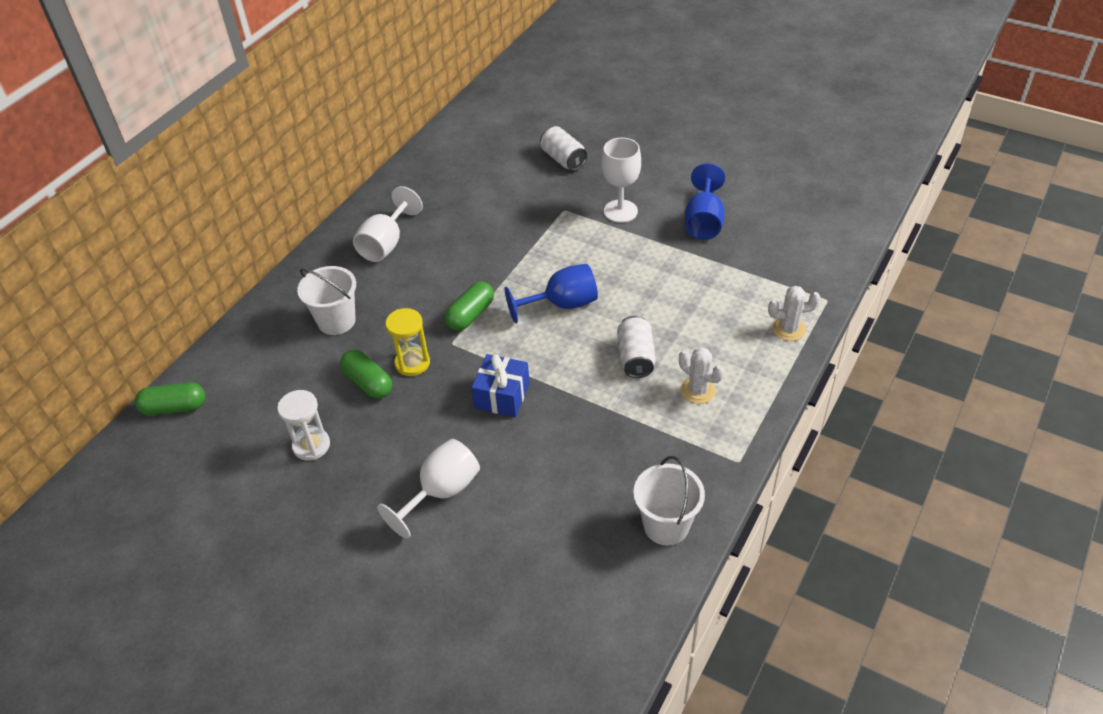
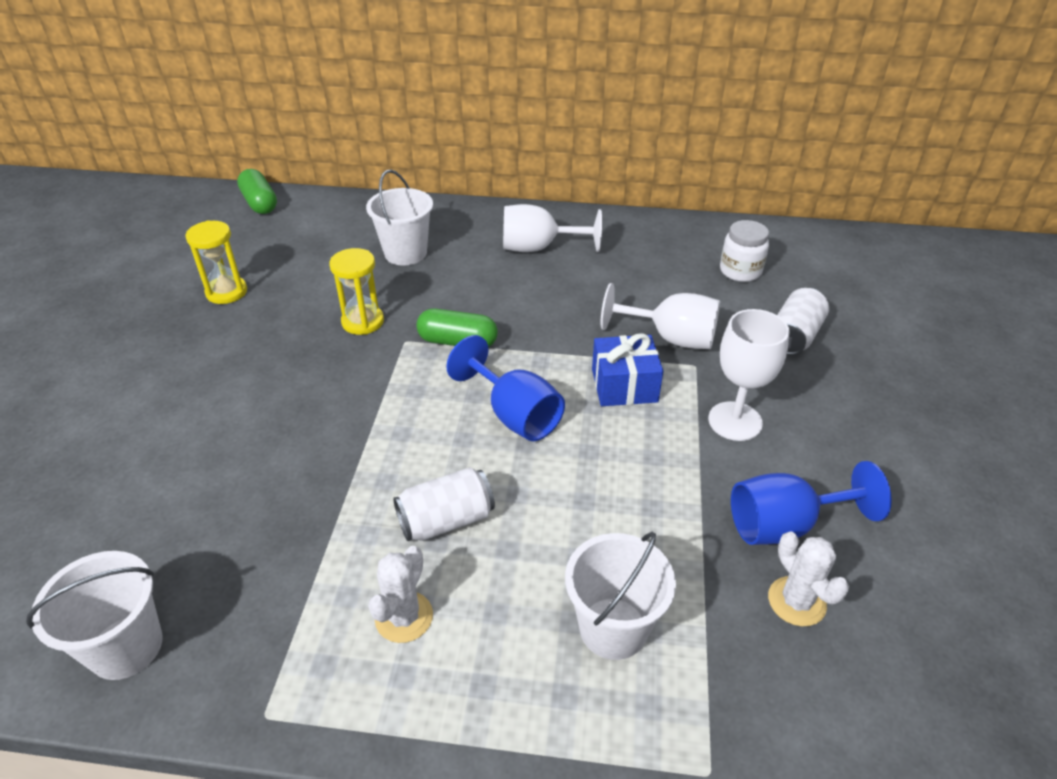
camera: 65 degrees right, 5 degrees down
white hourglass [277,390,330,461] -> yellow hourglass [185,220,247,304]
green capsule [340,349,392,399] -> none
white goblet [377,439,480,539] -> white goblet moved to [601,283,720,349]
blue gift [471,354,530,417] -> blue gift moved to [592,333,663,406]
white cactus [768,286,820,341] -> white cactus moved to [768,532,849,626]
none -> white bucket [565,532,676,660]
none -> white jar [720,220,769,282]

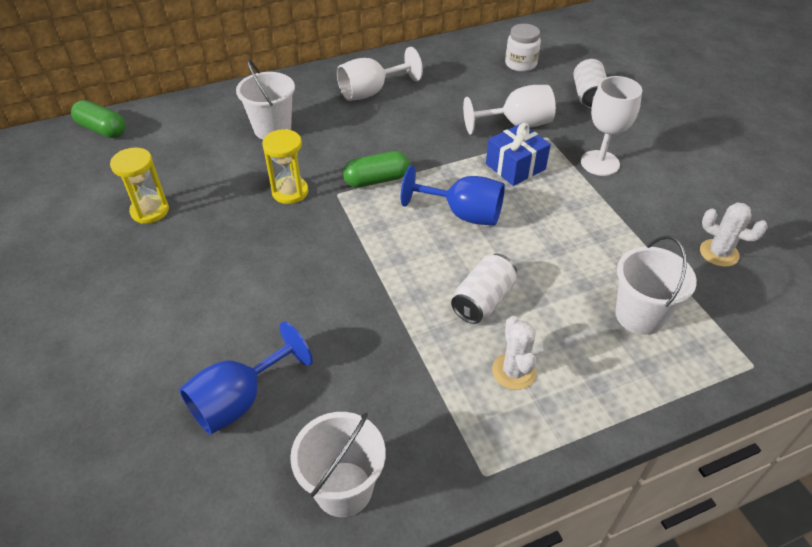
camera: 30 degrees left, 5 degrees up
blue goblet [731,461,892,545] -> blue goblet moved to [179,322,313,435]

